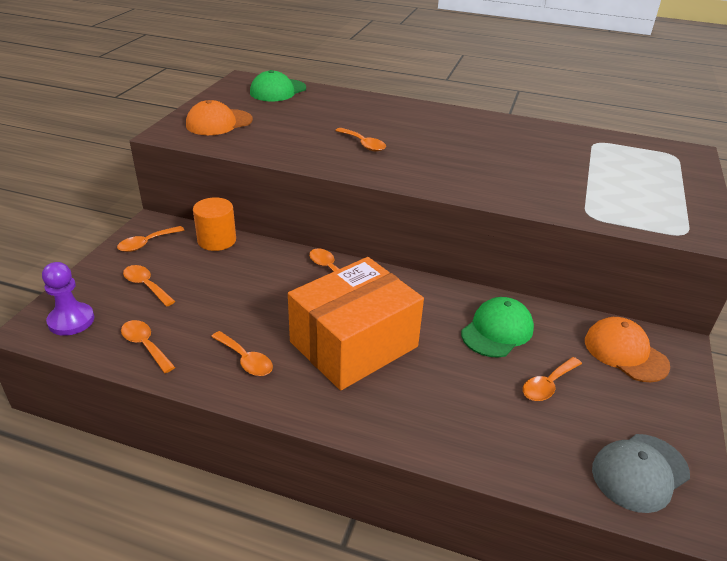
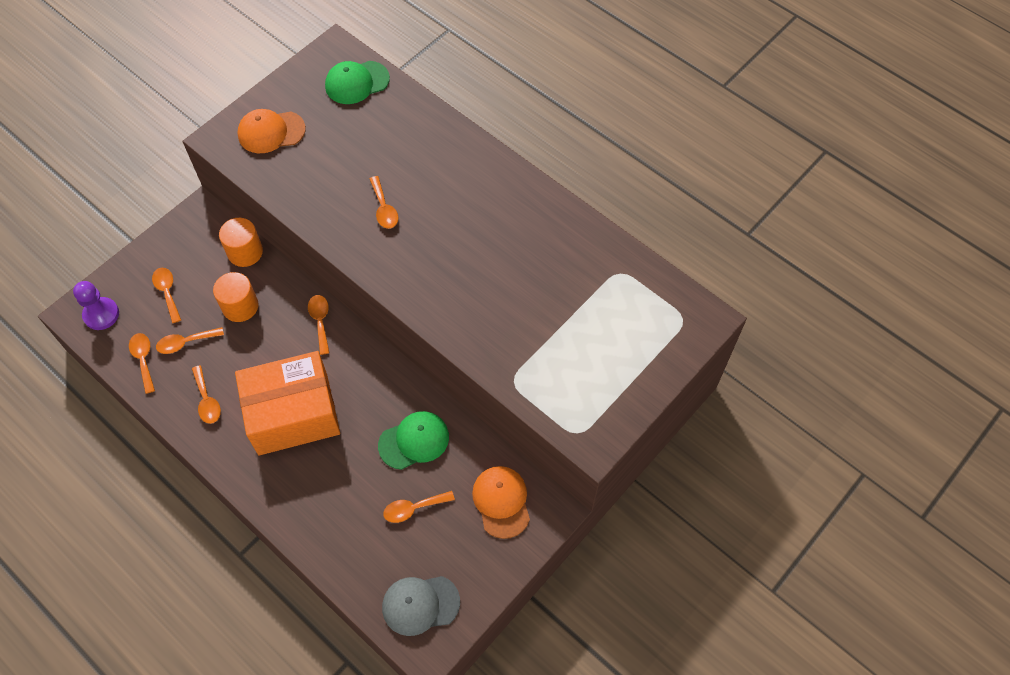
camera: 25 degrees right, 25 degrees up
orange spoon [117,226,185,252] -> orange spoon moved to [156,327,224,354]
none -> orange cylinder [213,272,259,322]

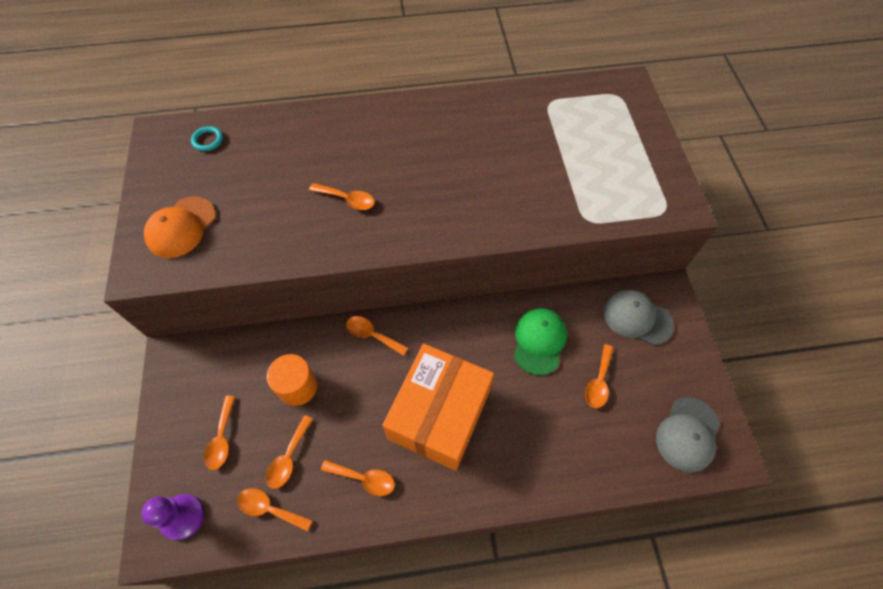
camera: 50 degrees left, 0 degrees up
orange spoon [152,268,181,323] -> orange spoon turned 105 degrees counterclockwise [204,396,235,470]
orange cylinder [219,218,263,267] -> none
green cap [325,61,390,104] -> turquoise ring [191,126,223,151]
orange cap [472,466,530,539] -> grey cap [603,290,674,345]

